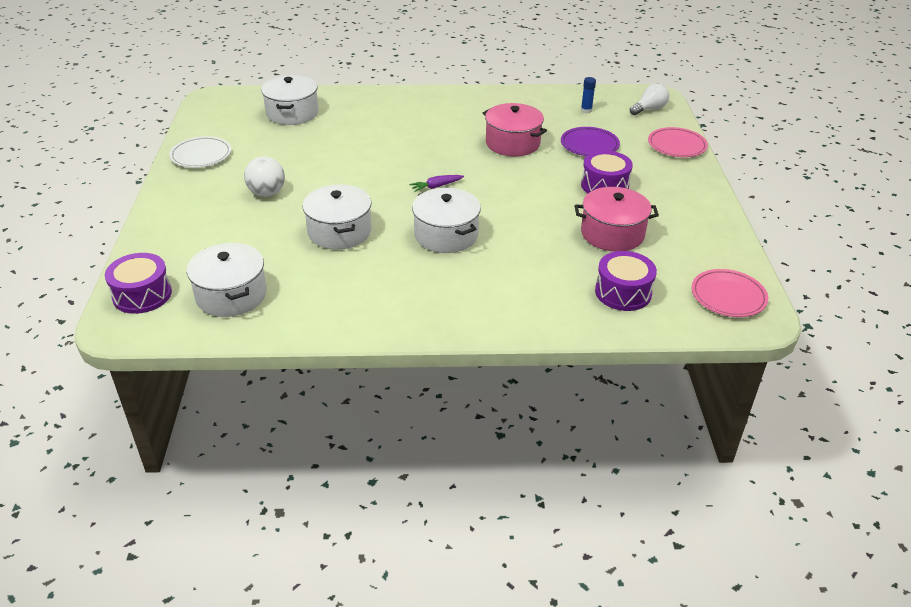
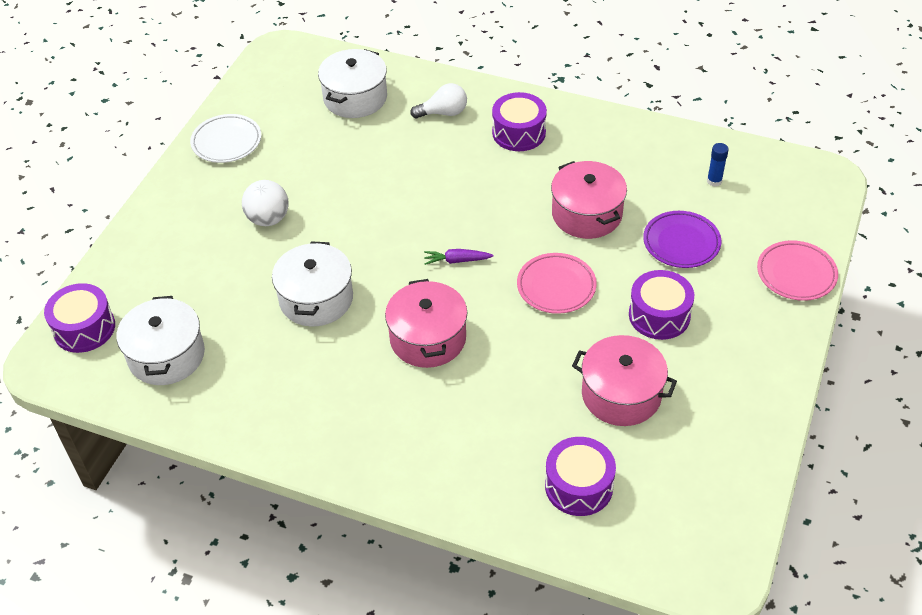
camera: 25 degrees right, 10 degrees up
white pot [412,188,481,253] -> pink pot [385,279,467,368]
white light bulb [630,83,669,115] -> white light bulb moved to [410,83,467,119]
pink plate [691,269,768,317] -> pink plate moved to [517,253,596,314]
none -> purple drum [492,92,547,151]

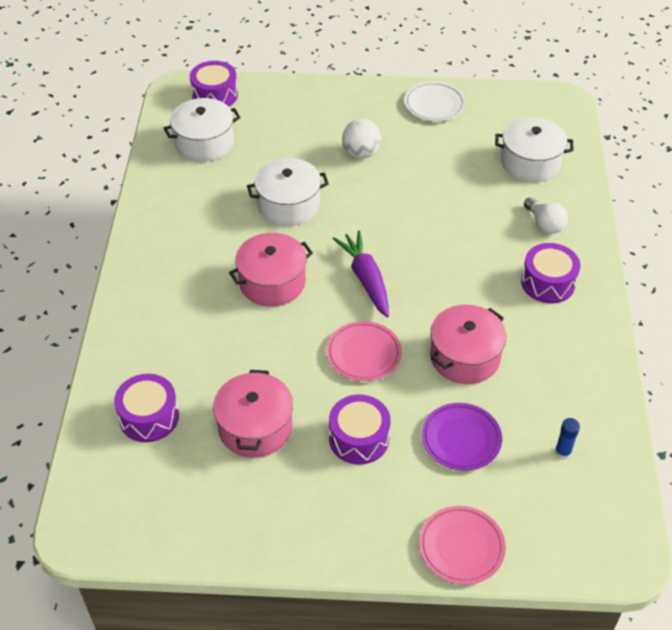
camera: 70 degrees right, 0 degrees up
purple carrot [424,249,494,265] -> purple carrot [332,230,389,317], size x1.84

